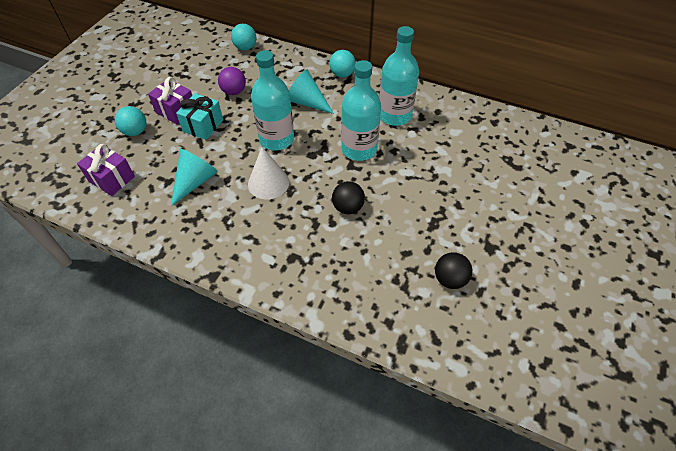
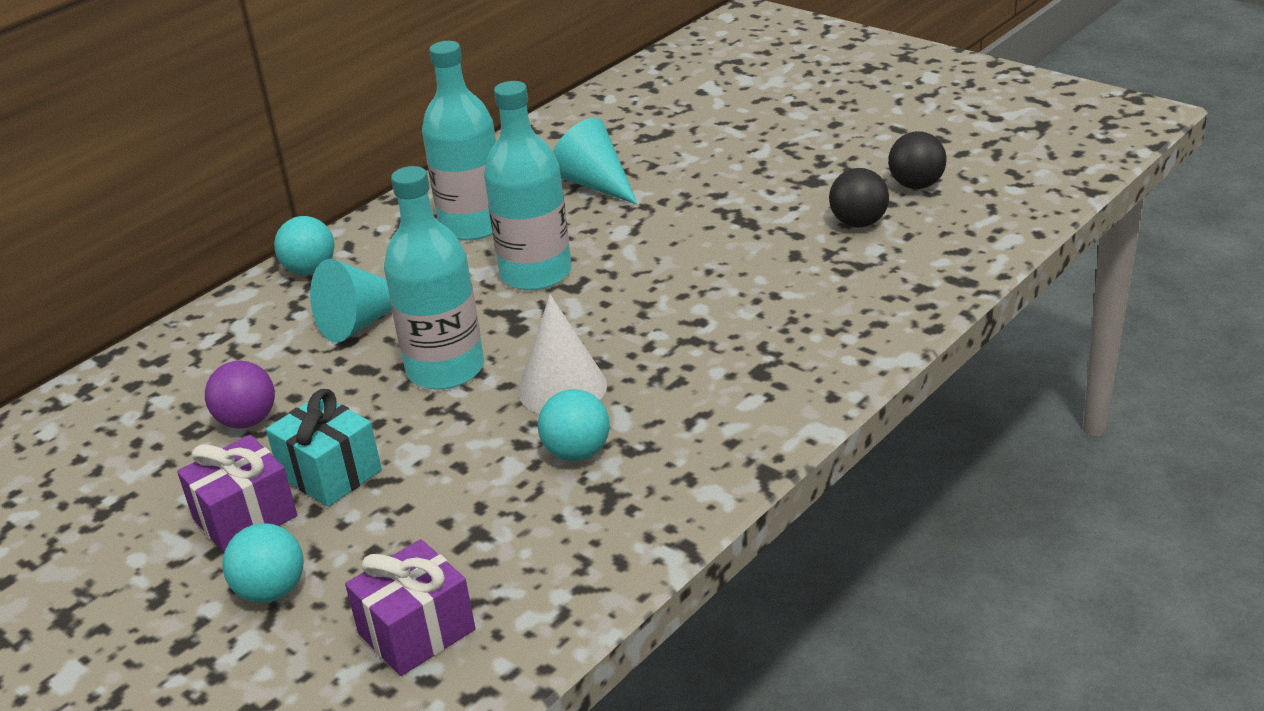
camera: 70 degrees left, 20 degrees down
turquoise cone [171,149,218,206] -> turquoise cone moved to [553,118,638,205]
turquoise ball [231,24,256,51] -> turquoise ball moved to [538,389,610,461]
black ball [332,181,365,214] -> black ball moved to [888,131,947,189]

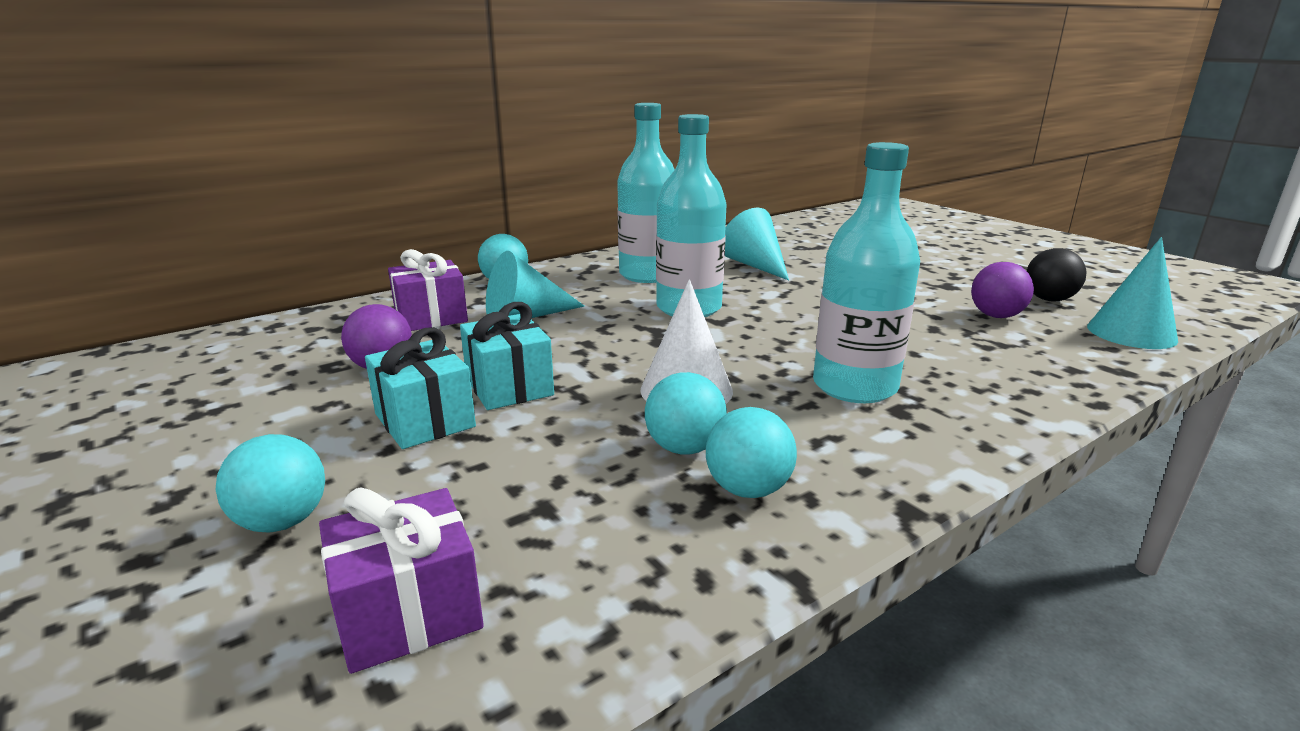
camera: 10 degrees right, 10 degrees down
purple gift [177,435,297,553] -> purple gift moved to [388,249,468,331]
turquoise bottle [384,166,484,390] -> turquoise bottle moved to [813,142,920,403]
black ball [829,168,889,228] -> purple ball [971,262,1034,318]
none -> turquoise gift [460,302,554,410]
none -> turquoise ball [706,407,797,498]
none -> turquoise cone [1087,237,1178,349]

